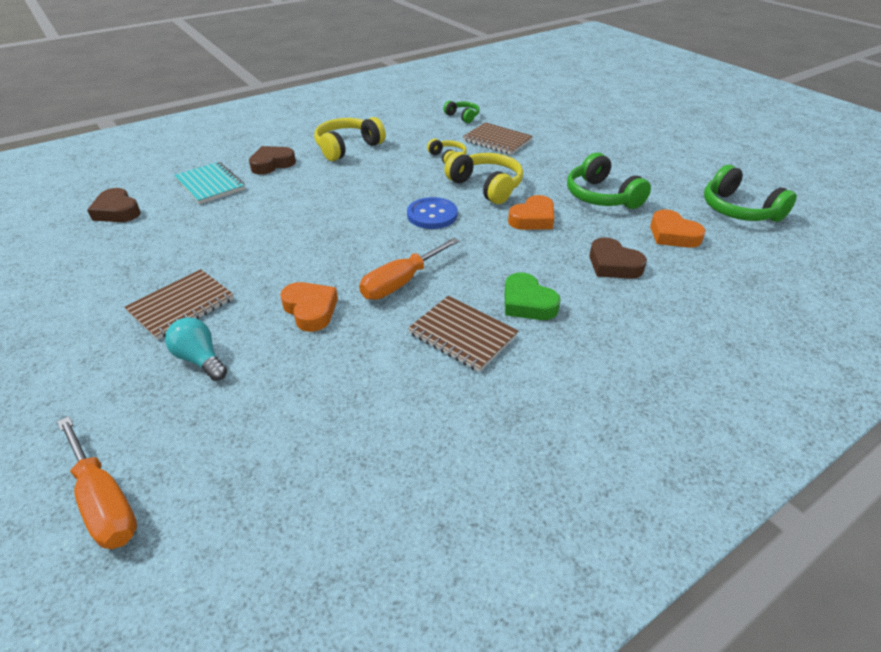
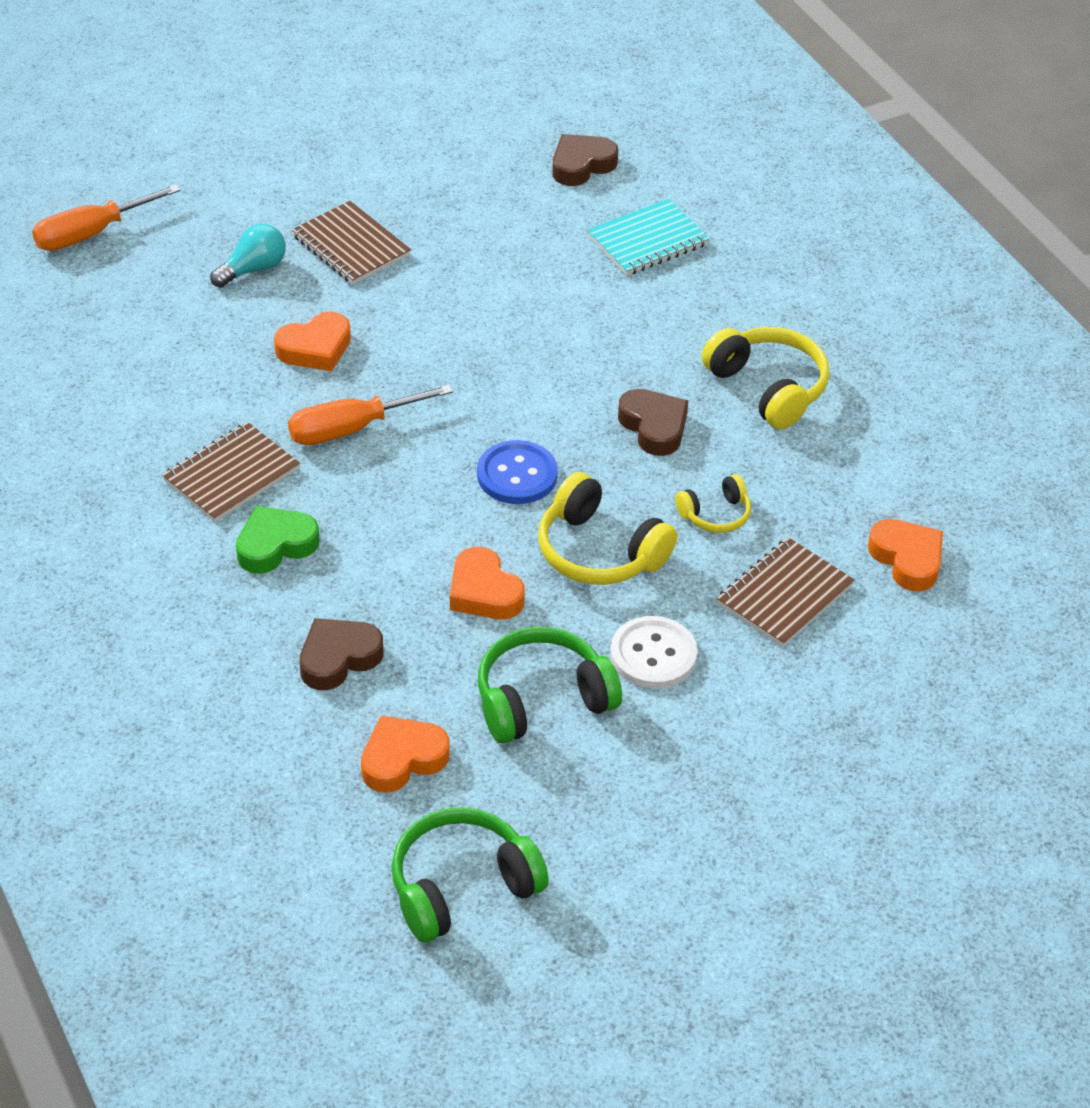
camera: 95 degrees right, 5 degrees up
brown heart [249,146,296,175] -> brown heart moved to [618,389,688,456]
orange screwdriver [359,238,459,300] -> orange screwdriver turned 75 degrees counterclockwise [288,384,453,445]
green headphones [443,101,480,123] -> orange heart [868,519,943,591]
yellow headphones [444,152,523,204] -> yellow headphones turned 75 degrees clockwise [538,472,677,585]
none -> white button [610,616,697,689]

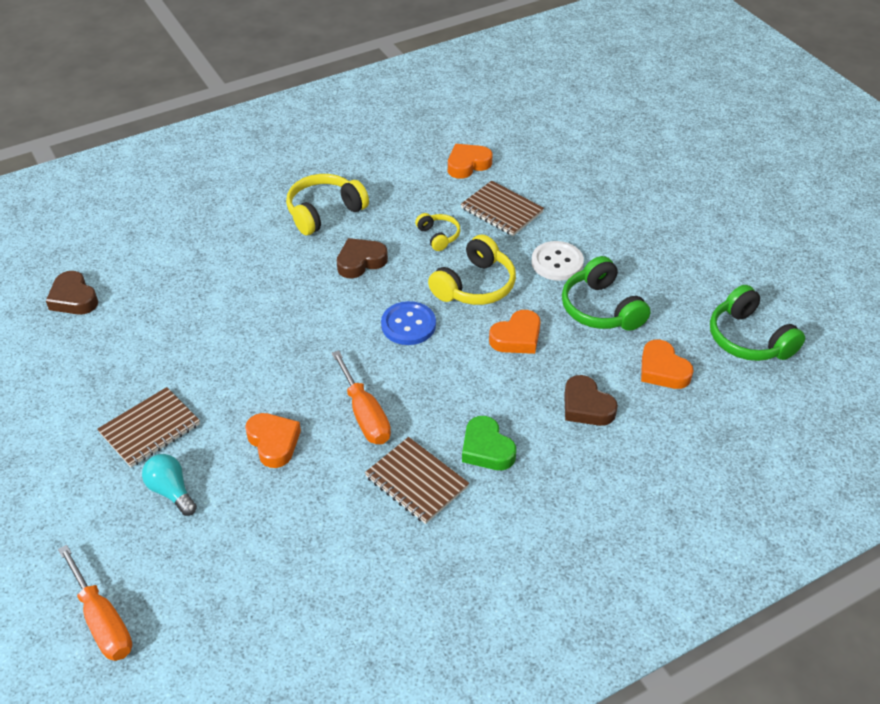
camera: 90 degrees left, 0 degrees up
turquoise notebook [587,199,709,276] -> none

